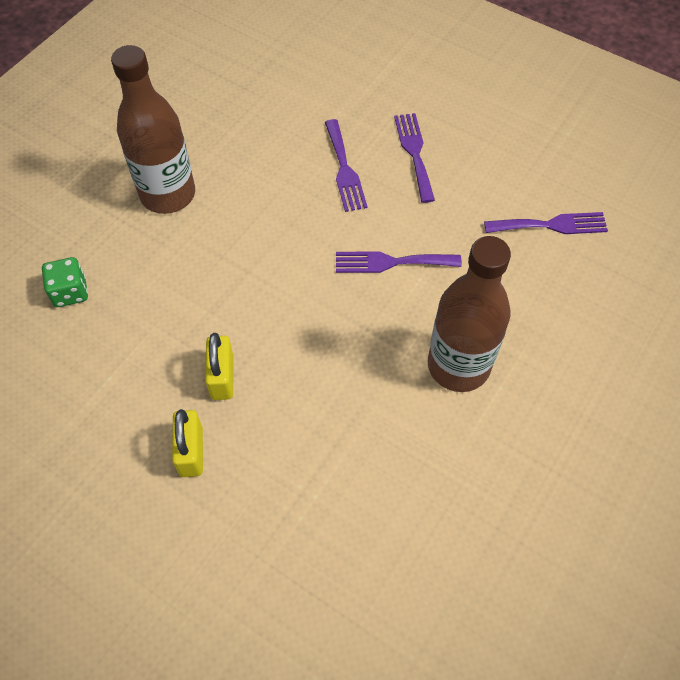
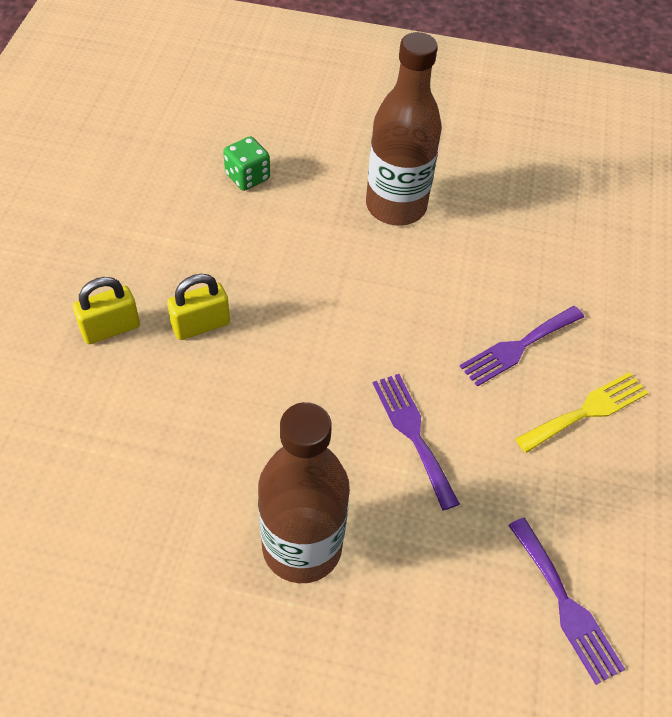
camera: 65 degrees right, 5 degrees down
purple fork [394,113,435,203] -> yellow fork [515,372,648,453]

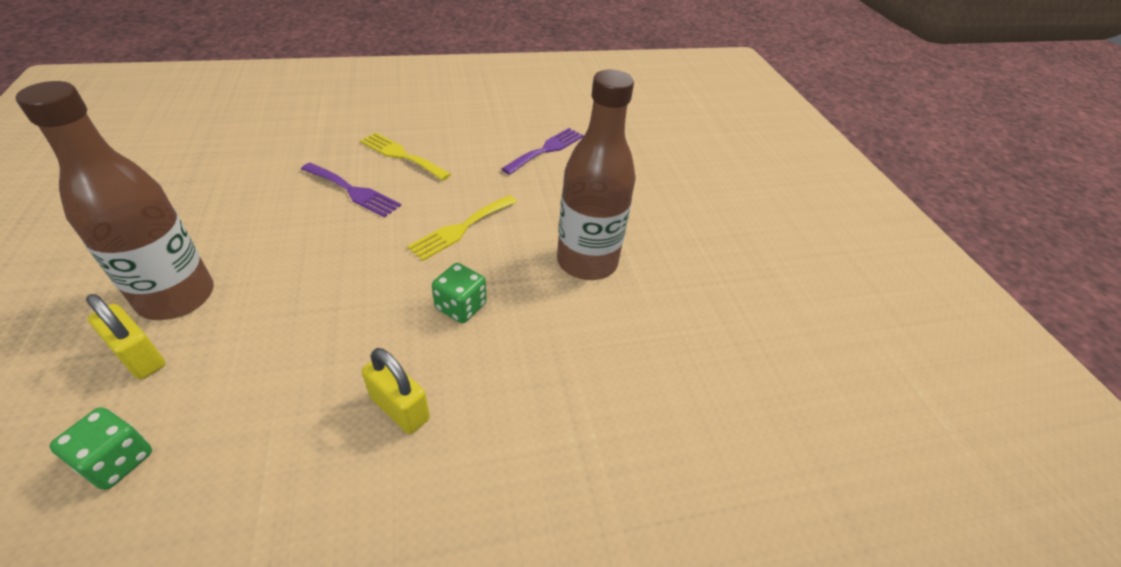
camera: 115 degrees left, 10 degrees down
yellow padlock [73,277,140,344] -> yellow padlock moved to [86,294,165,379]
purple fork [373,374,460,511] -> yellow fork [407,195,517,261]
none -> green dice [432,263,487,323]

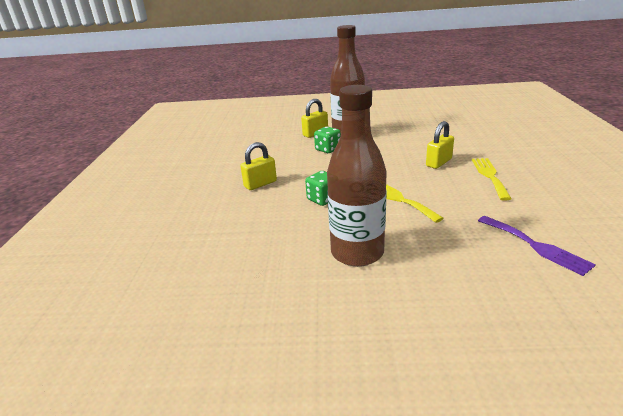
camera: 110 degrees right, 15 degrees down
green dice [49,407,152,490] -> green dice moved to [314,126,341,153]
purple fork [301,163,401,218] -> yellow padlock [426,121,454,169]
yellow fork [360,132,451,181] -> yellow fork turned 45 degrees counterclockwise [472,158,512,201]

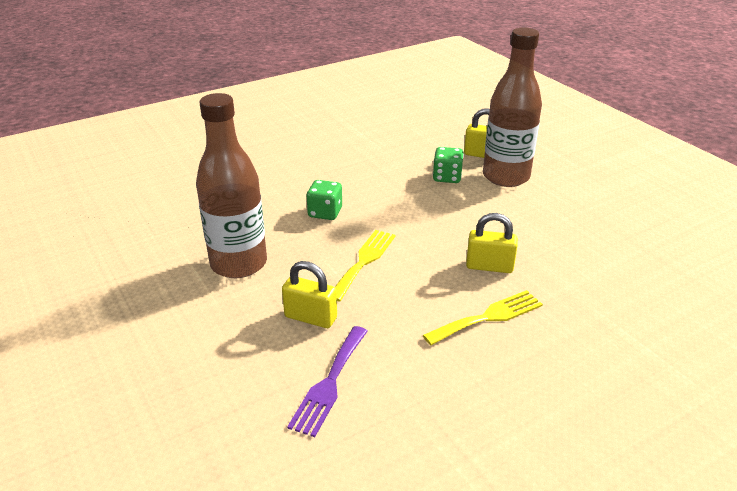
camera: 55 degrees right, 5 degrees up
yellow padlock [240,142,277,190] -> yellow padlock moved to [282,261,337,328]

